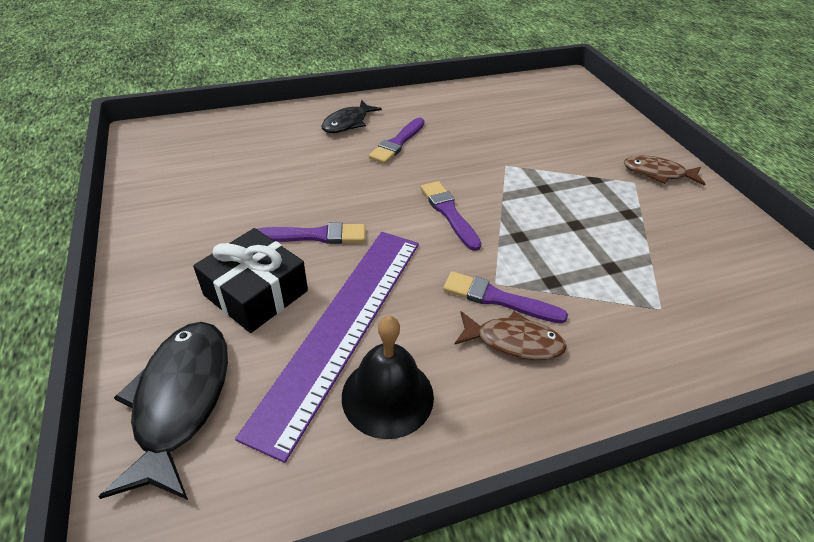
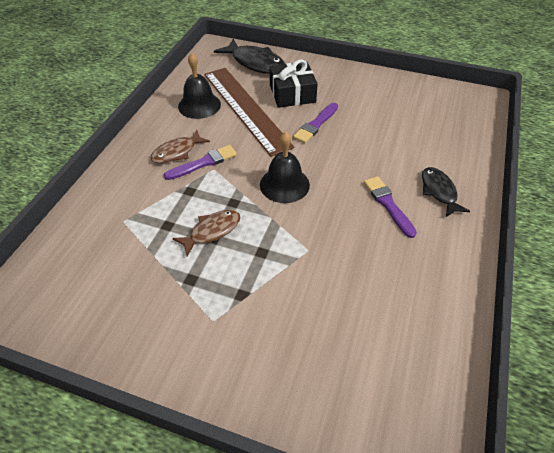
camera: 130 degrees right, 5 degrees up
purple ruler [235,232,419,463] -> brown ruler [204,68,294,157]
purple brush [420,181,482,251] -> black bell [260,131,310,203]
brown fish [624,156,705,186] -> brown fish moved to [172,210,241,256]

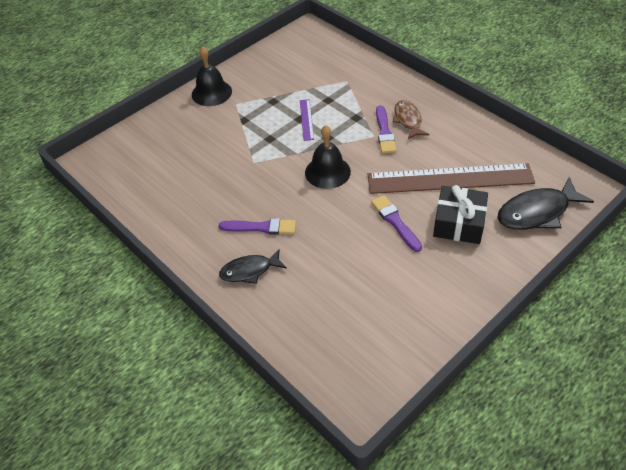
camera: 120 degrees right, 0 degrees up
brown fish [172,210,241,256] -> purple ruler [300,99,314,141]
black bell [178,53,221,119] -> black bell moved to [192,46,232,106]
black fish [422,167,470,217] -> black fish turned 150 degrees clockwise [219,248,287,284]

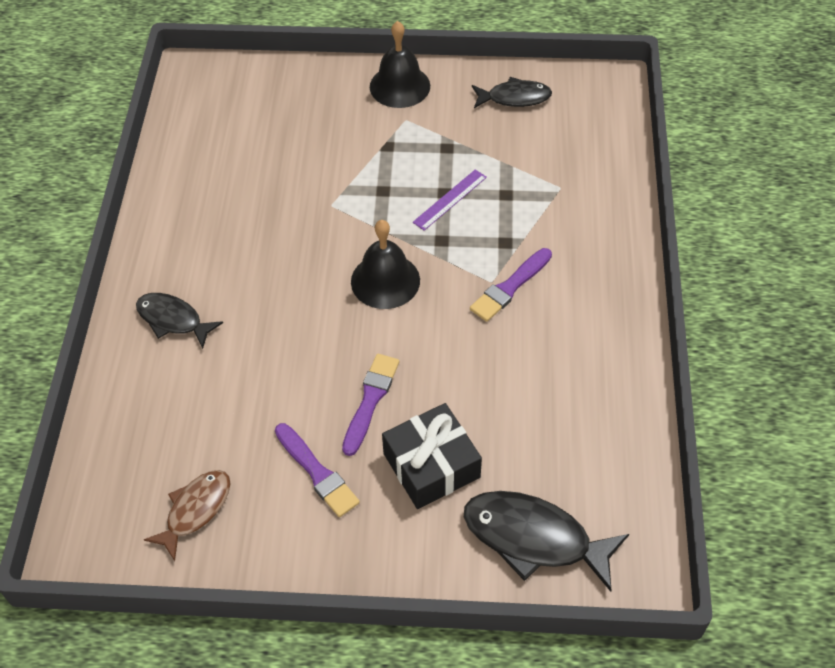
camera: 45 degrees right, 5 degrees up
purple brush [219,218,296,235] -> purple brush moved to [275,423,360,517]
brown ruler [368,163,535,194] -> none
brown fish [393,100,429,139] -> brown fish moved to [144,470,230,561]
none -> black fish [472,77,552,108]

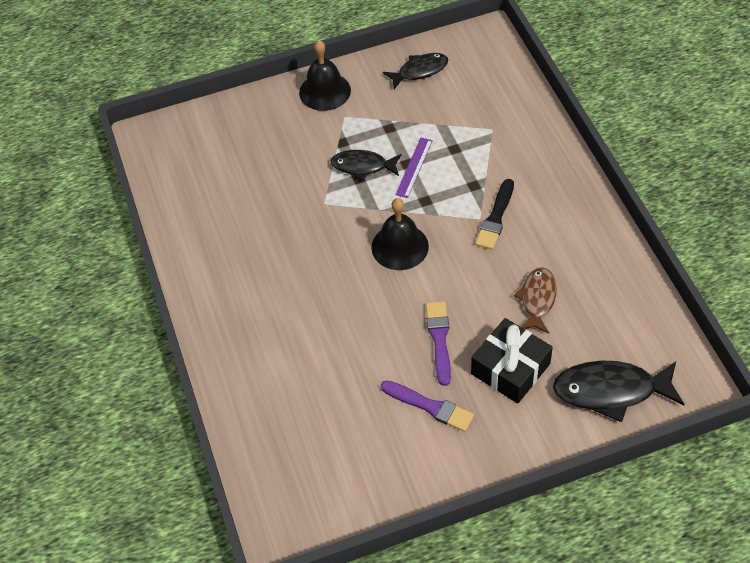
camera: 20 degrees left, 0 degrees up
black fish [136,293,223,349] -> black fish moved to [330,150,401,181]
brown fish [144,470,230,561] -> brown fish moved to [514,267,557,334]
purple brush [470,248,552,322] -> black brush [475,179,514,250]

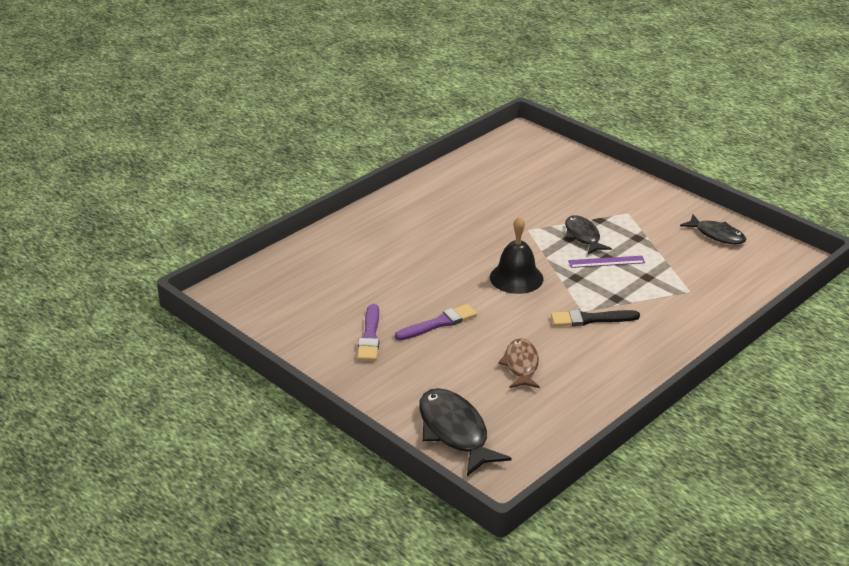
camera: 60 degrees right, 20 degrees down
black bell [299,40,351,111] -> none
black gift [471,318,553,404] -> none
brown fish [514,267,557,334] -> brown fish turned 75 degrees counterclockwise [498,338,540,388]

